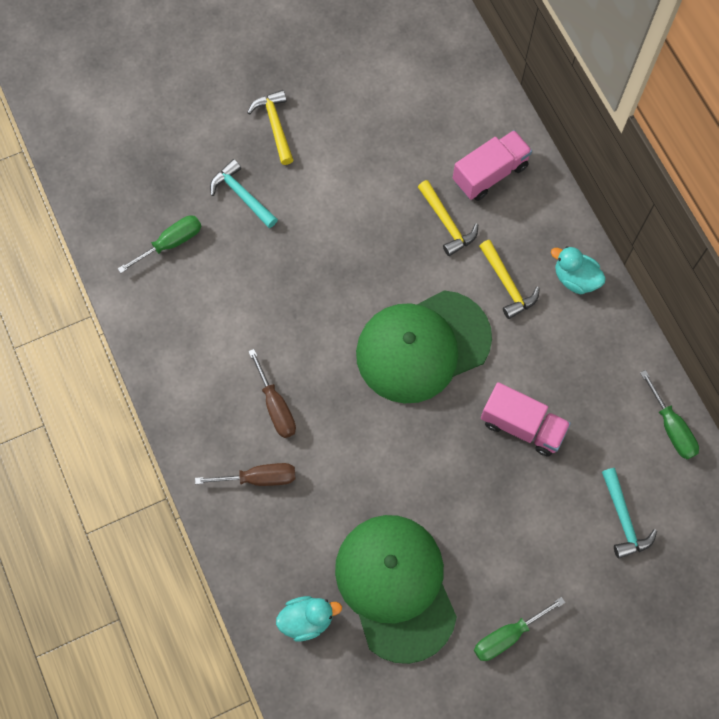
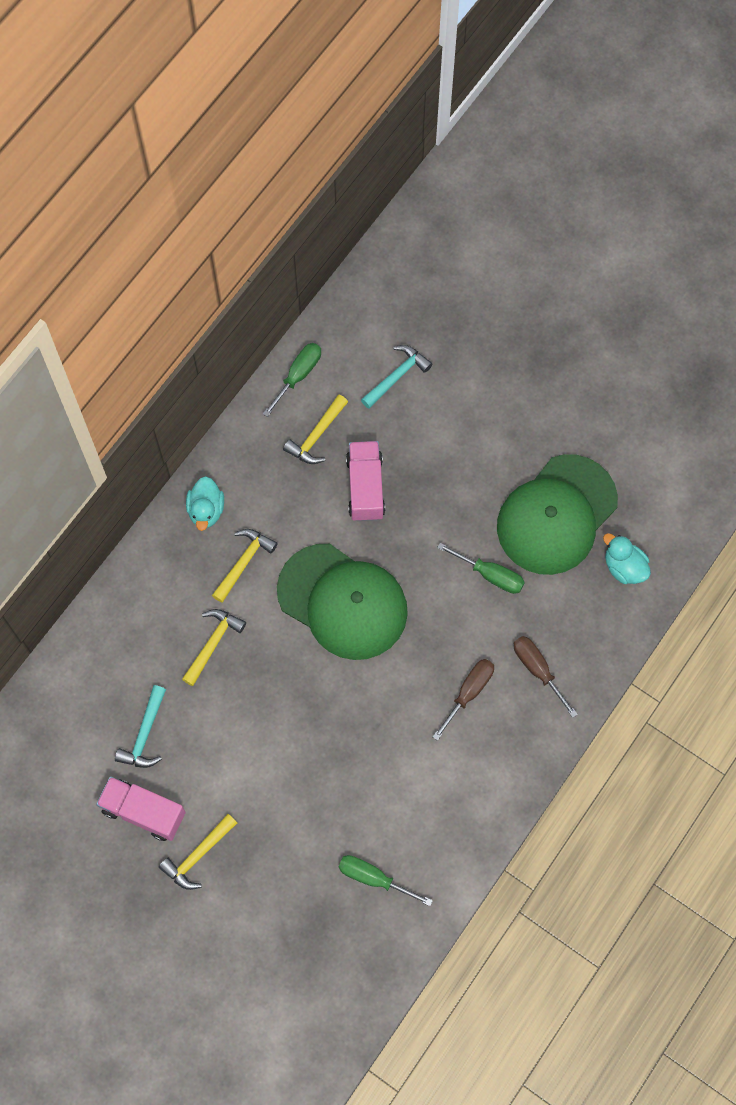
camera: 120 degrees left, 0 degrees up
turquoise hammer [210,159,278,228] -> turquoise hammer moved to [115,685,166,768]
pink truck [453,130,532,201] -> pink truck moved to [96,776,185,841]
green screwdriver [474,597,565,661] -> green screwdriver moved to [437,543,525,594]
none -> yellow hammer [283,395,348,464]

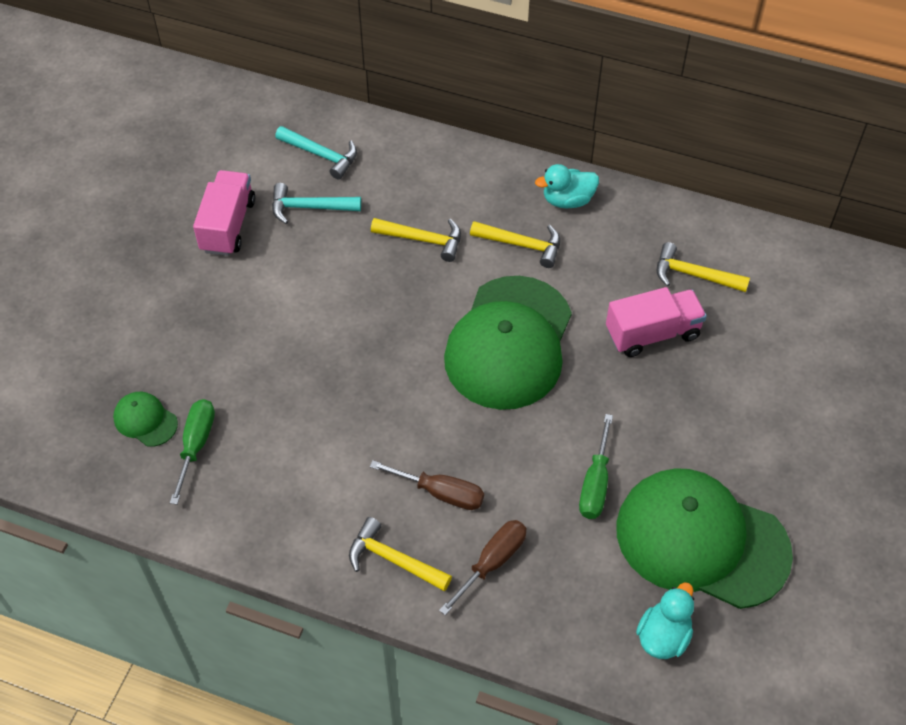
camera: 75 degrees right, 15 degrees down
yellow hammer [159,814,237,890] -> yellow hammer moved to [349,517,452,591]
green screwdriver [263,343,321,417] -> none
turquoise hammer [361,345,433,409] -> turquoise hammer moved to [275,126,357,180]
none -> green cap [113,392,178,447]

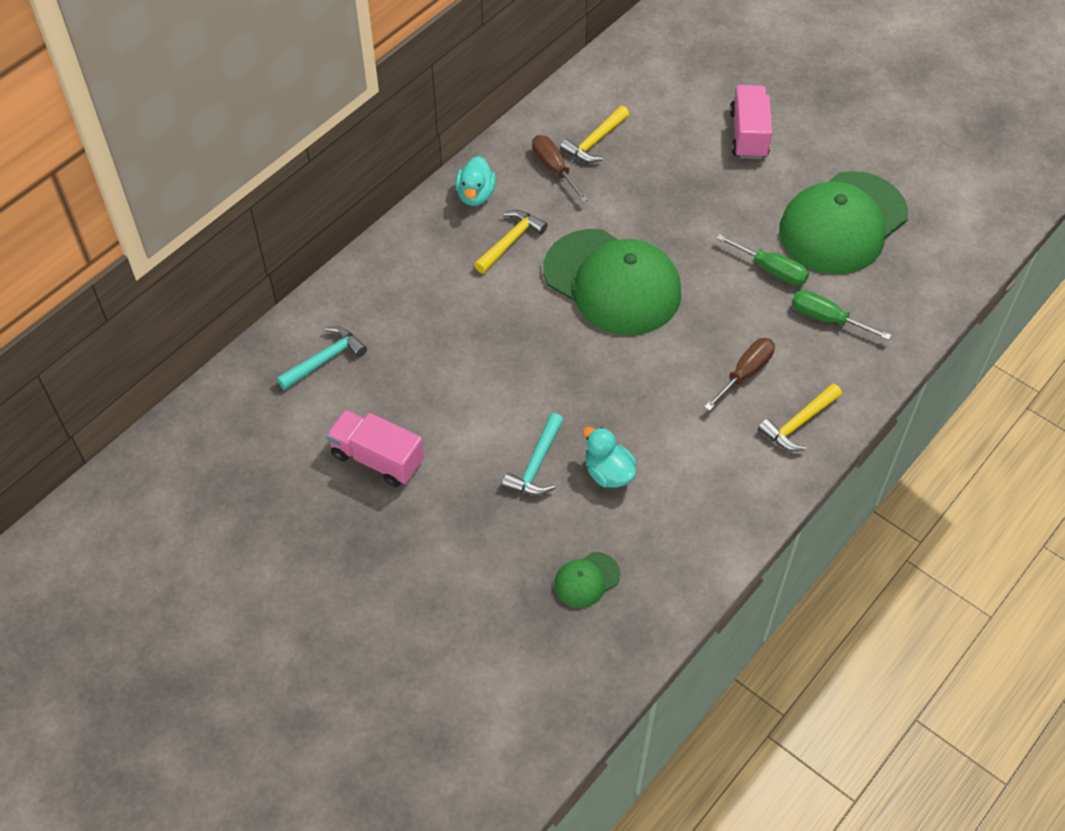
camera: 70 degrees left, 0 degrees up
green screwdriver [170,399,215,505] -> green screwdriver moved to [792,290,891,340]
turquoise hammer [272,183,361,224] -> turquoise hammer moved to [502,413,563,495]
yellow hammer [371,218,461,262] -> none
brown screwdriver [439,520,526,615] -> brown screwdriver moved to [532,135,588,202]
pink truck [606,287,707,357] -> pink truck moved to [730,85,772,159]
turquoise duck [636,582,694,659] -> turquoise duck moved to [583,426,637,488]

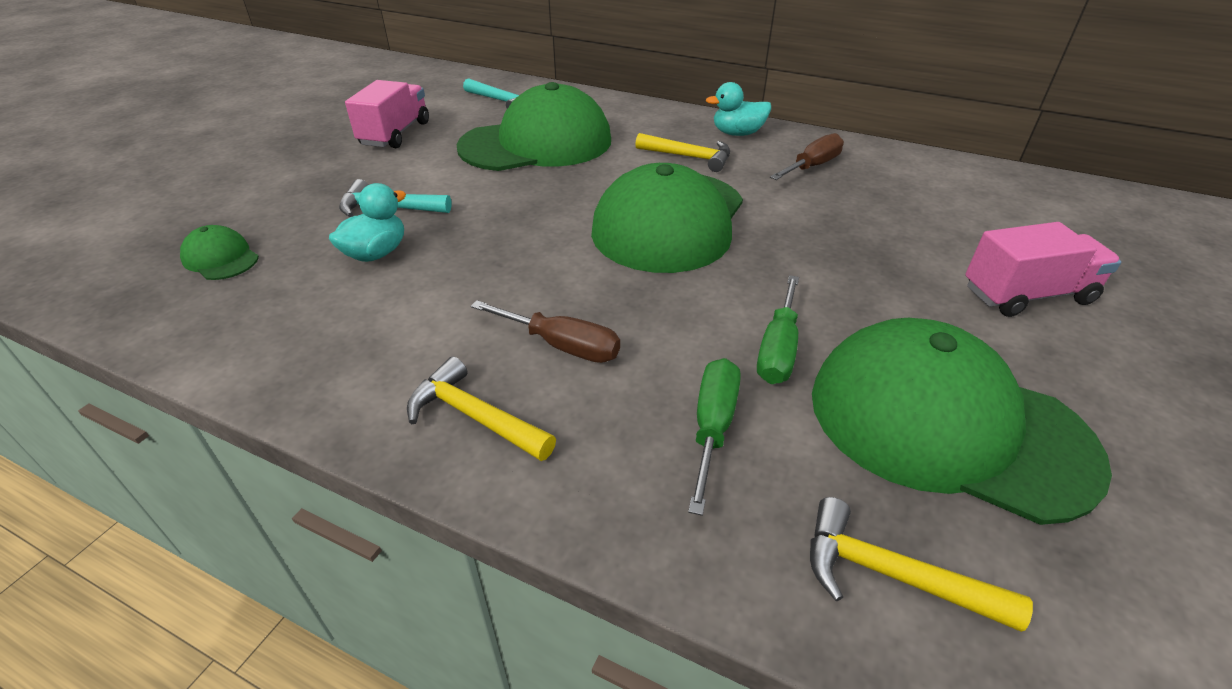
camera: 75 degrees right, 15 degrees down
yellow hammer [560,106,629,163] -> yellow hammer moved to [810,497,1033,632]
none -> green cap [456,82,611,171]

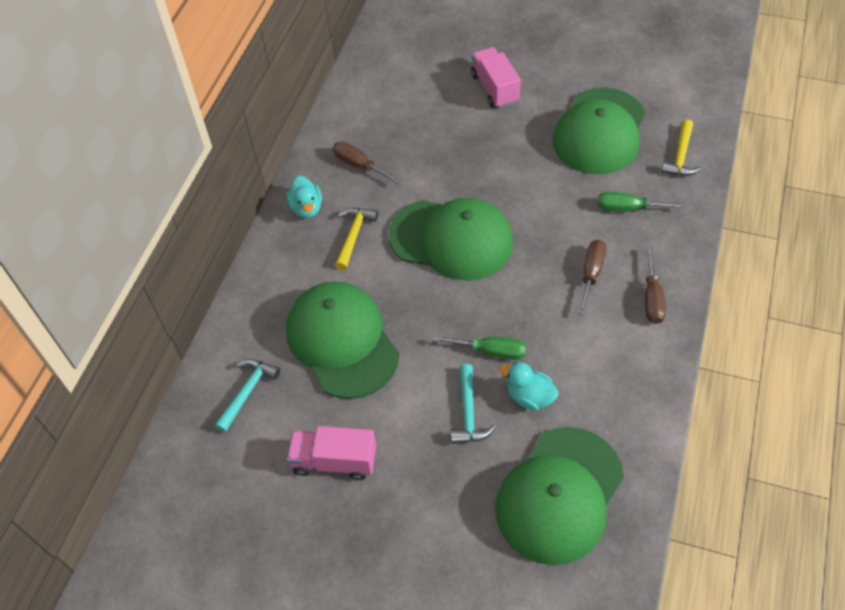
camera: 95 degrees left, 15 degrees up
green cap [180,225,259,280] -> green cap [495,427,624,565], size x2.42
yellow hammer [407,357,556,461] -> brown screwdriver [645,246,666,324]
green screwdriver [757,275,799,384] -> green screwdriver moved to [432,335,526,360]

